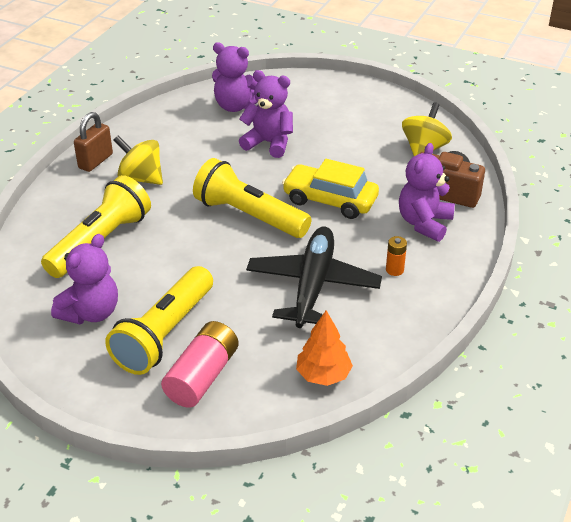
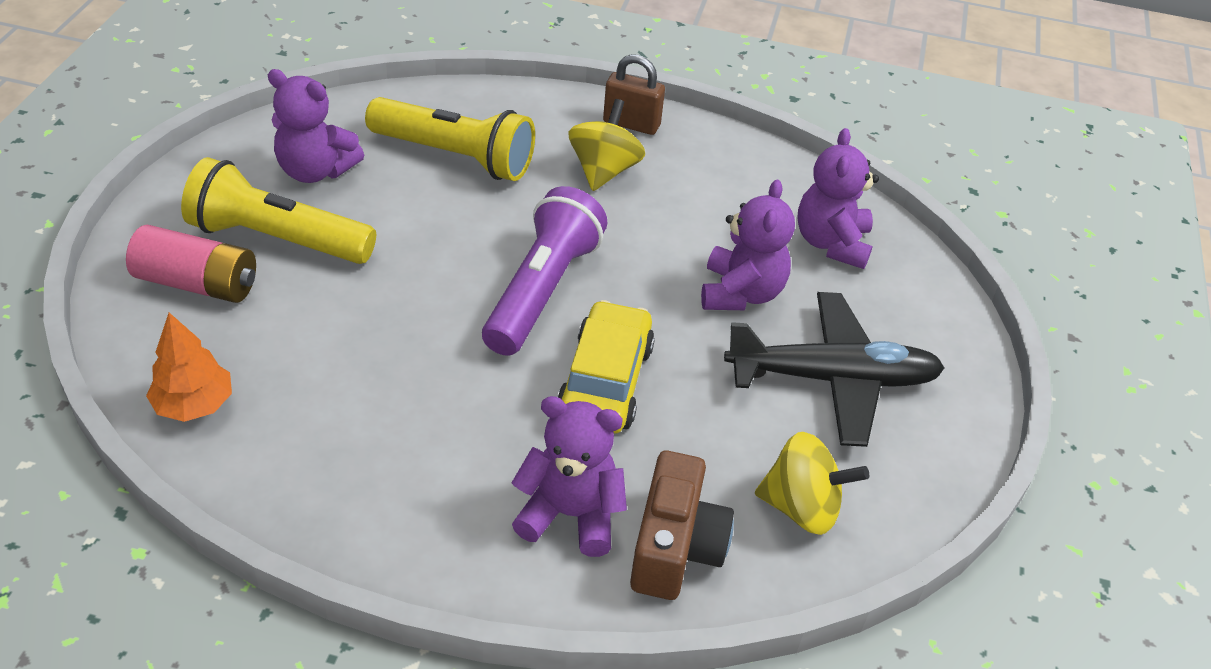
camera: 75 degrees right, 5 degrees up
yellow flashlight [193,158,311,238] -> purple flashlight [482,186,608,356]
black plane [246,227,382,328] -> black plane moved to [724,292,945,447]
orange battery [386,236,407,276] -> none

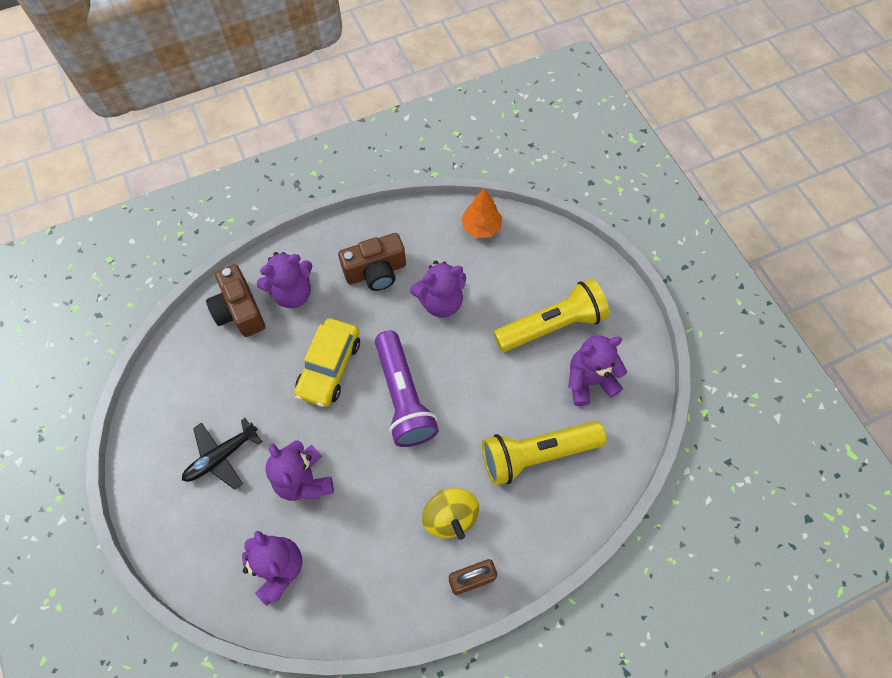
camera: 145 degrees right, 20 degrees up
pink battery [126,225,256,303] -> none
yellow car [557,300,655,433] -> yellow car turned 45 degrees clockwise [294,318,360,407]
black plane [724,292,945,447] -> black plane [182,418,262,490], size x0.64
yellow spinning top [755,432,869,535] -> none
none -> brown camera [338,233,406,291]
none -> purple teddy bear [410,261,466,318]

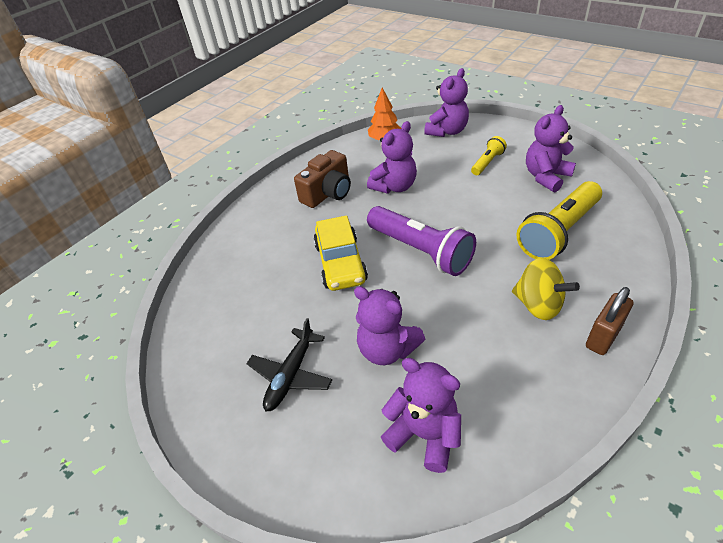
camera: 25 degrees left, 20 degrees down
brown camera [206,264,265,337] -> none
purple teddy bear [257,252,312,308] -> purple teddy bear moved to [424,68,469,137]
yellow flashlight [494,279,610,352] -> yellow flashlight [471,136,507,175], size x0.51

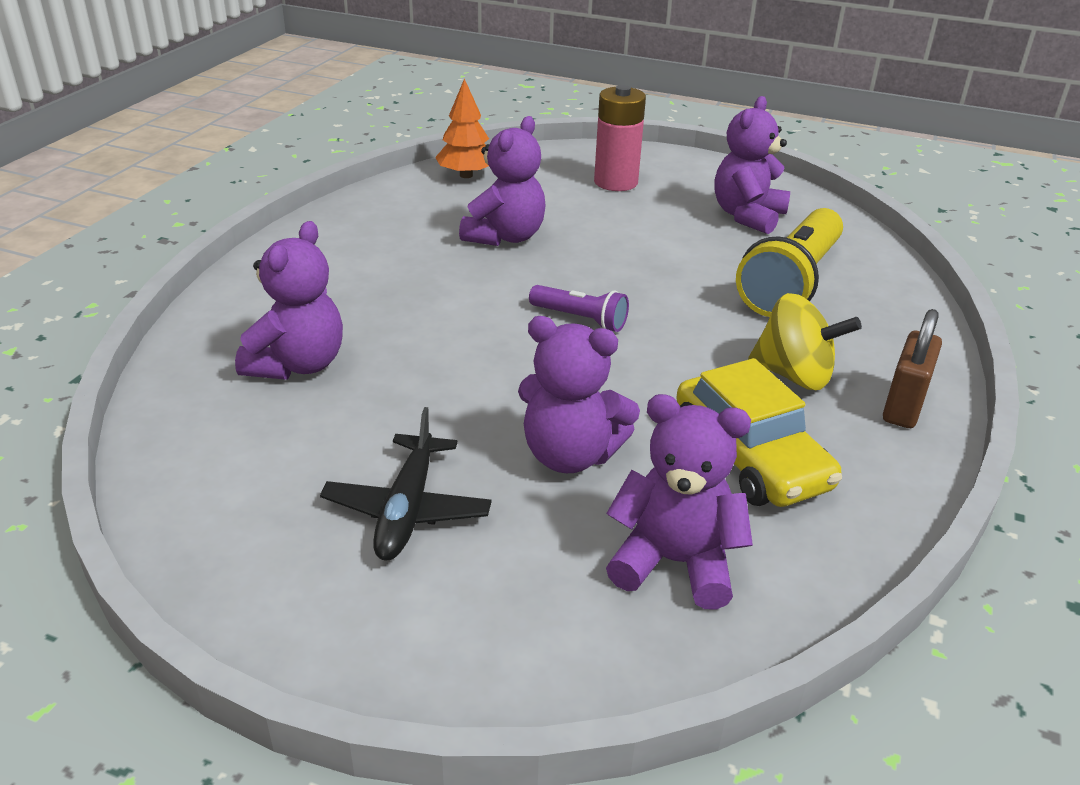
camera: 20 degrees left, 10 degrees down
brown camera [294,150,351,208] -> none
yellow car [314,215,368,291] -> yellow car moved to [676,358,842,507]
purple flashlight [367,206,476,276] -> purple flashlight [529,285,629,332], size x0.51
purple teddy bear [424,68,469,137] -> purple teddy bear moved to [235,221,343,380]
yellow flashlight [471,136,507,175] -> none
none -> pink battery [594,85,646,191]

